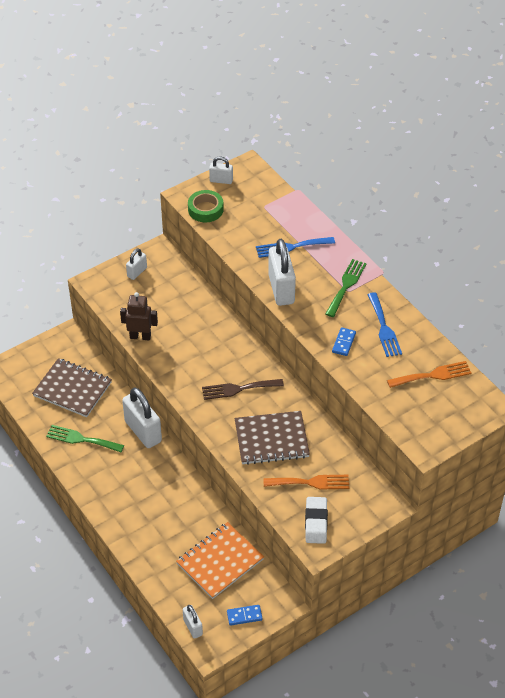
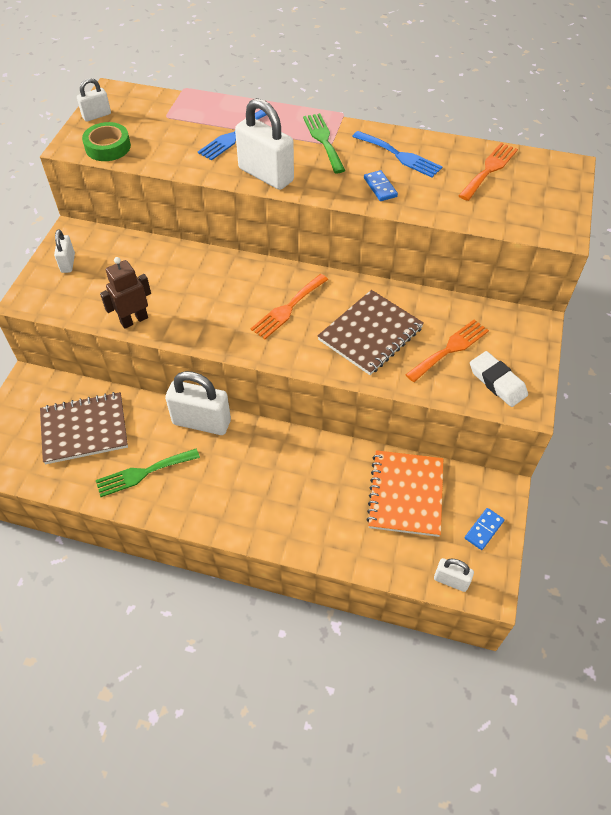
camera: 40 degrees left, 5 degrees up
brown fork [202,379,284,400] -> orange fork [250,274,328,339]

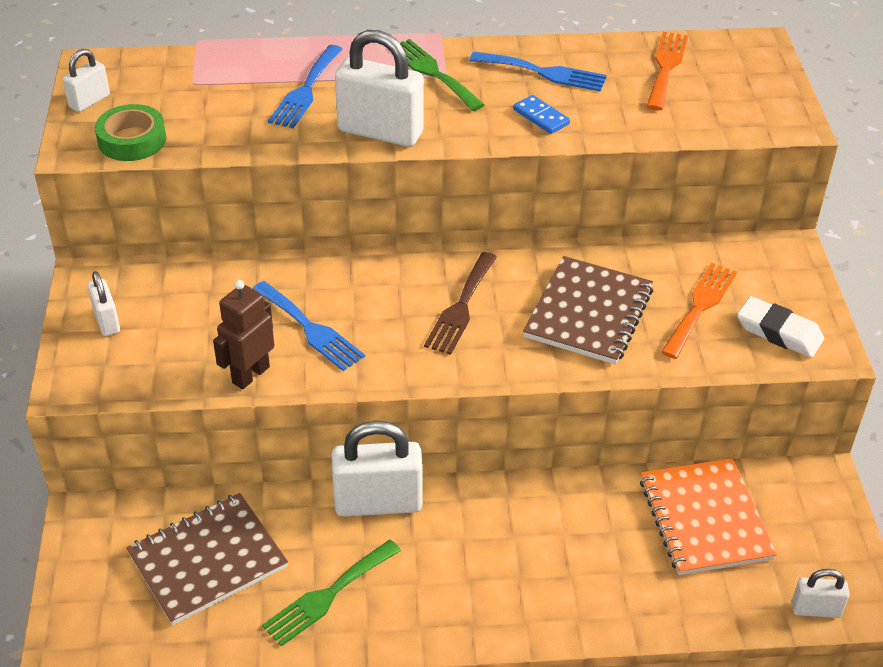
camera: 20 degrees left, 10 degrees down
orange fork [250,274,328,339] -> brown fork [424,252,497,355]
blue domino [465,508,504,550] -> none
none -> blue fork [252,281,365,371]

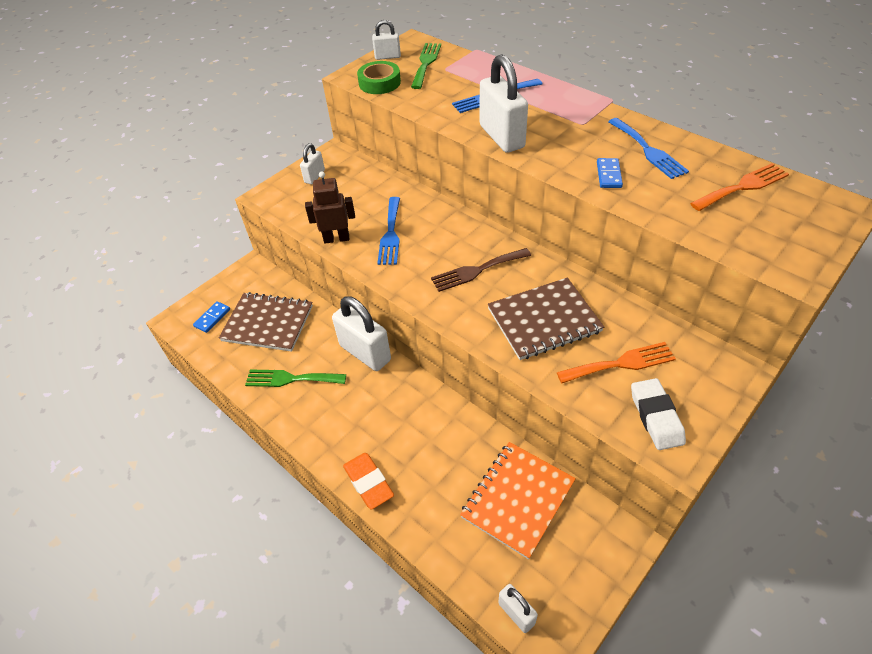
camera: 50 degrees right, 5 degrees up
green fork [400,39,485,111] -> green fork moved to [411,43,441,89]
none -> blue domino [193,301,230,333]
none -> orange eraser [343,453,394,510]

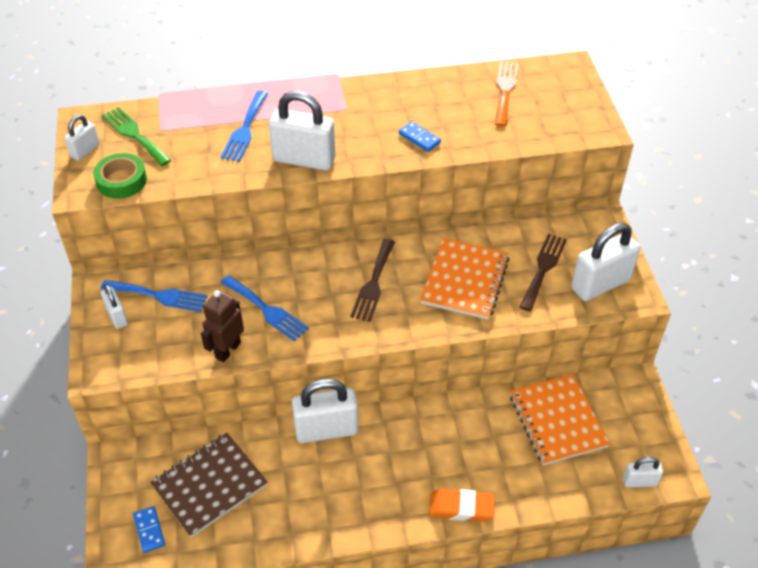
camera: 55 degrees left, 0 degrees up
green fork [245,370,346,387] -> none
brown notebook [488,277,604,360] -> orange notebook [420,238,509,320]
orange fork [557,342,676,383] -> brown fork [520,234,567,311]
blue fork [608,118,689,179] -> blue fork moved to [101,280,207,312]
white eraser [631,378,686,450] -> white padlock [571,223,640,301]

